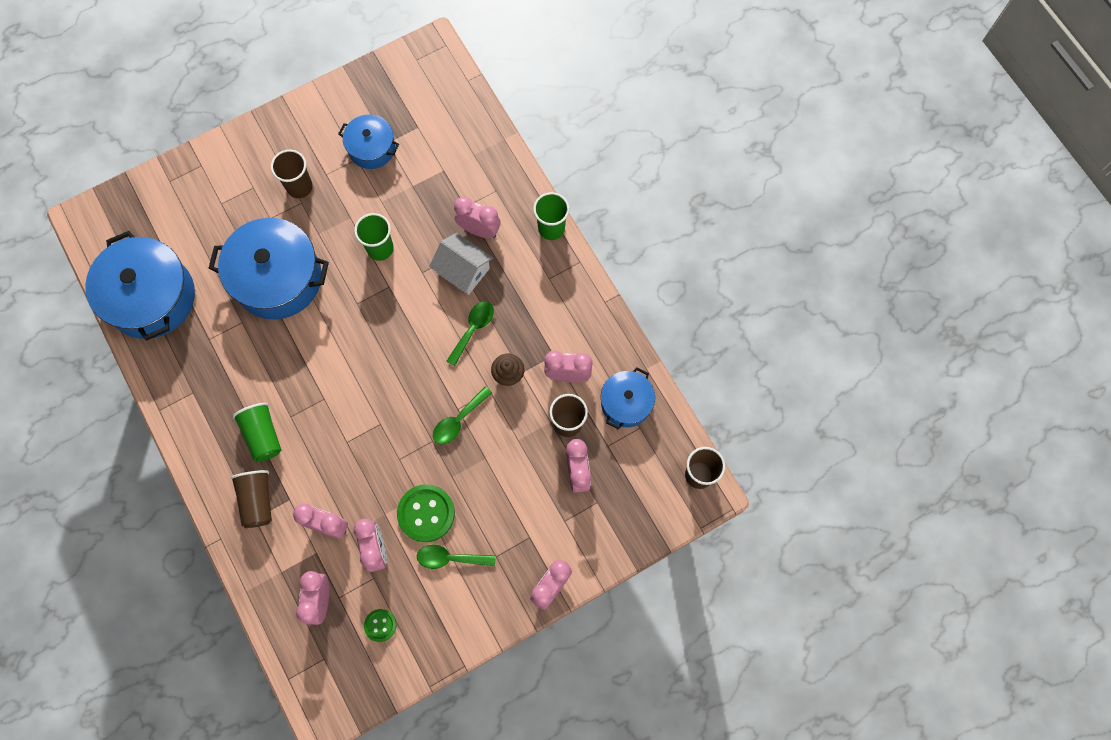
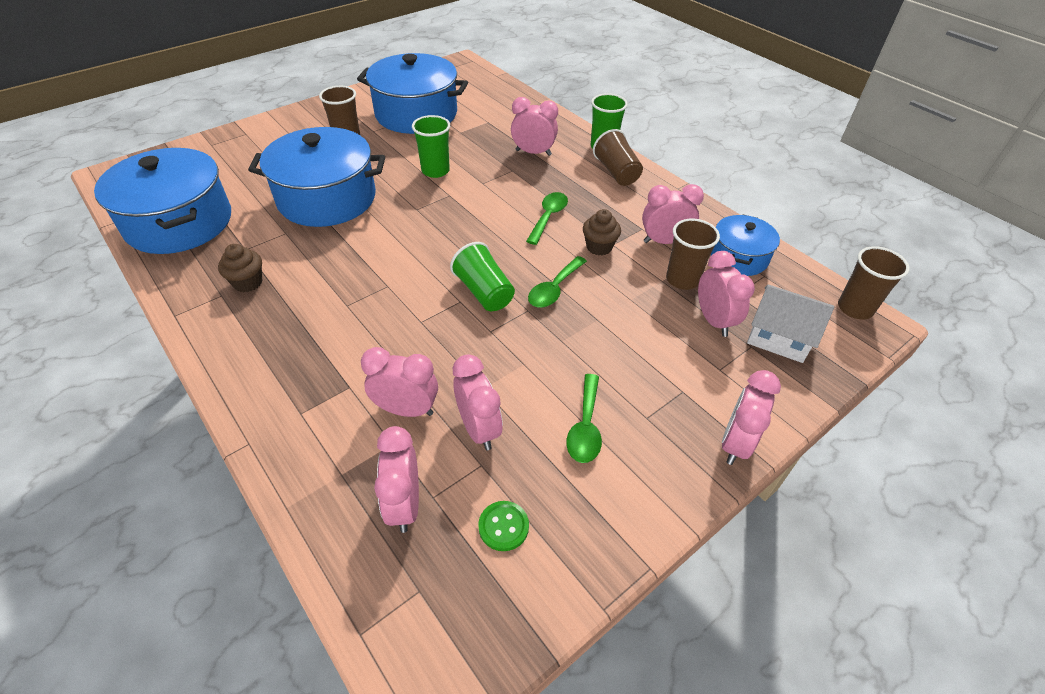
camera: 10 degrees left, 25 degrees down
brown cup [231,470,272,528] -> brown cup moved to [593,129,643,186]
green cup [233,403,281,462] -> green cup moved to [450,242,515,311]
blue pot [338,114,399,169] -> blue pot [357,53,468,134], size x1.81
green button [397,484,455,542] -> none
green spoon [417,544,496,569] -> green spoon turned 75 degrees counterclockwise [566,374,602,463]
white house [429,233,493,295] -> white house moved to [747,285,834,363]
none -> brown cupcake [218,244,262,292]

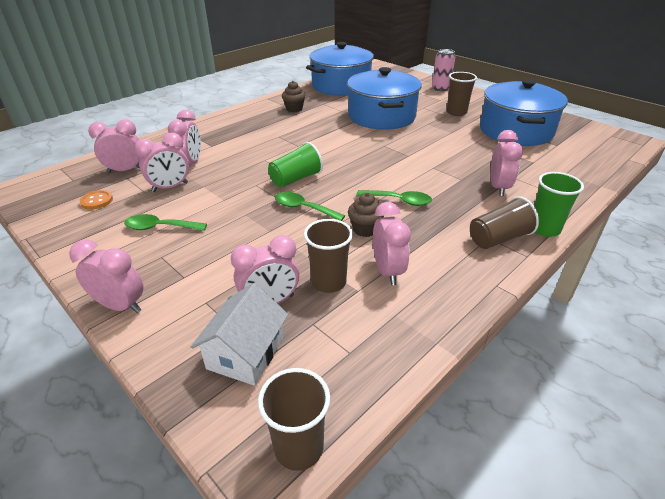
camera: 85 degrees right, 10 degrees down
green cup [412,115,450,178] -> none
green button [478,501,529,551] -> orange button [80,190,113,210]
blue pot [711,215,780,276] -> none
none -> pink can [432,49,455,91]

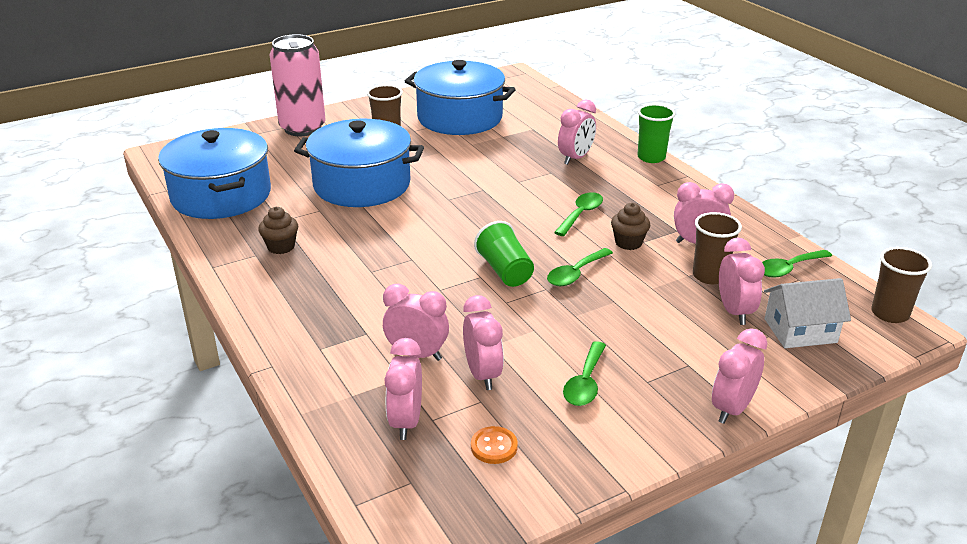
camera: 75 degrees left, 5 degrees down
white house [191,283,288,386] -> white house turned 45 degrees counterclockwise [764,278,851,348]
pink can [432,49,455,91] -> pink can [269,34,326,136], size x1.72
brown cup [470,196,539,249] -> none
pink clock [490,130,523,196] -> pink clock turned 105 degrees clockwise [558,100,596,165]
none -> green spoon [762,250,832,278]

